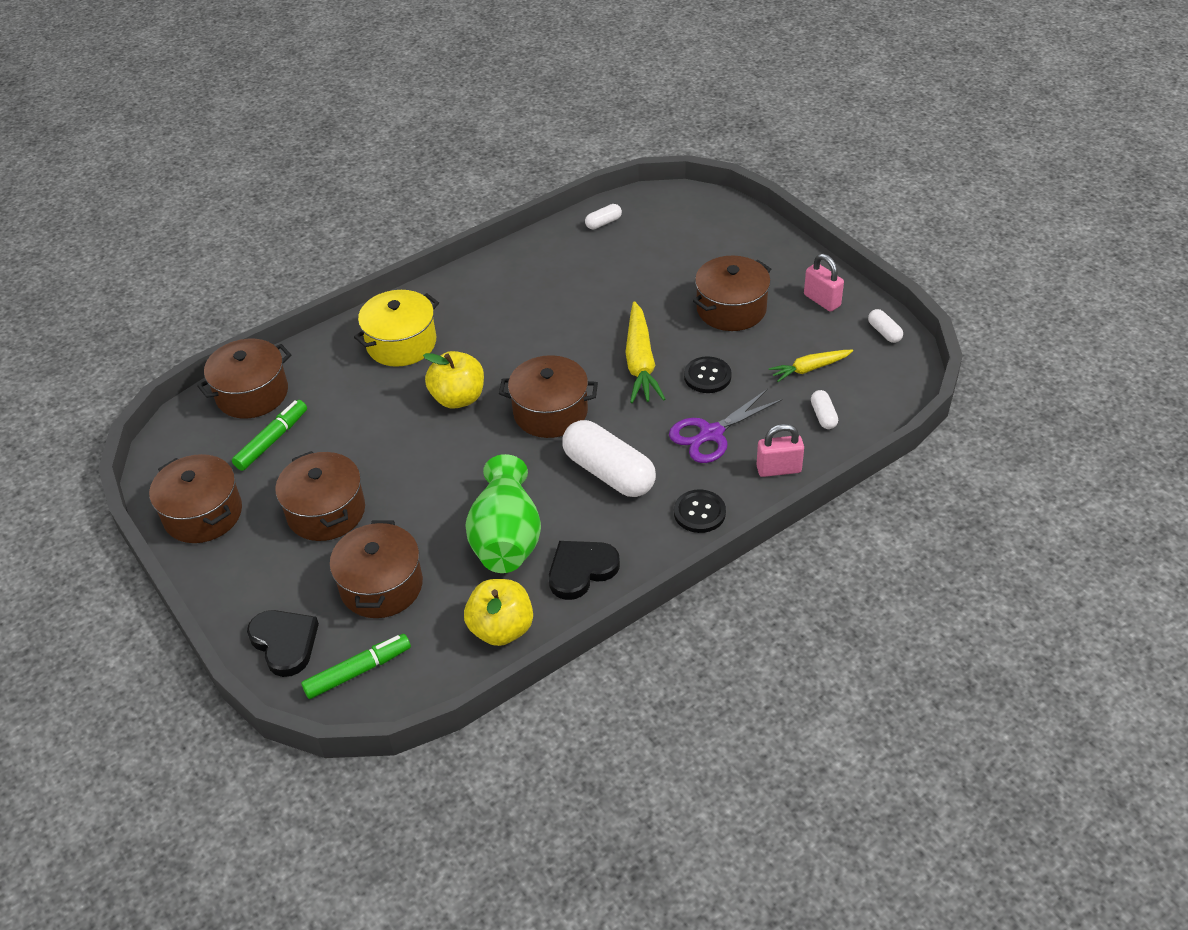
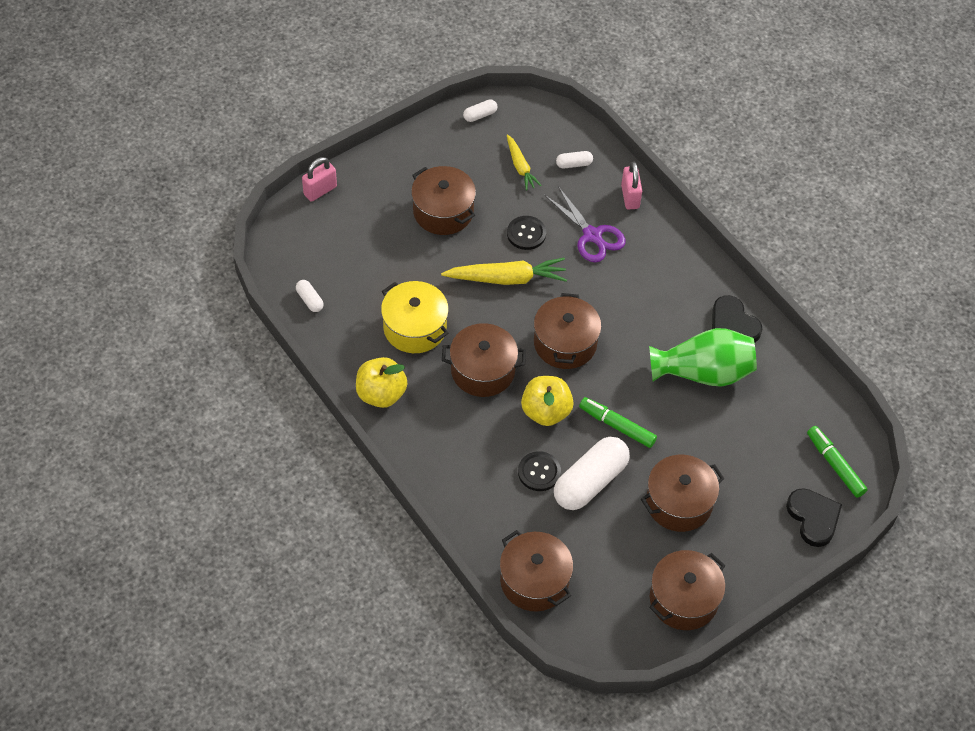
camera: 95 degrees left, 10 degrees up
green marker [232,400,307,471] -> green marker moved to [579,397,657,448]
black heart [247,610,319,677] -> black heart turned 105 degrees clockwise [786,488,842,547]
brown pot [330,521,423,618] -> brown pot moved to [442,323,526,397]
yellow pot [354,290,439,367] -> yellow pot moved to [381,281,449,353]
yellow apple [464,579,533,646] -> yellow apple moved to [356,357,407,408]
white capsule [562,420,656,497] -> white capsule moved to [554,437,630,510]
black button [674,490,726,533] -> black button moved to [518,451,561,491]
pink padlock [804,254,844,312] -> pink padlock moved to [302,157,337,202]

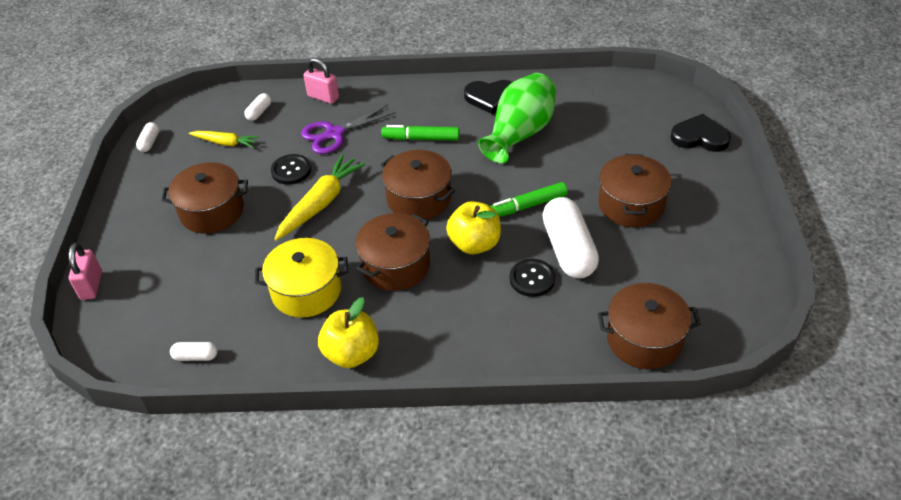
camera: 50 degrees left, 10 degrees down
purple scissors [544,186,626,262] -> purple scissors turned 150 degrees clockwise [301,105,396,154]
brown pot [649,550,726,630] -> none
green marker [807,426,868,498] -> green marker moved to [381,125,459,141]

